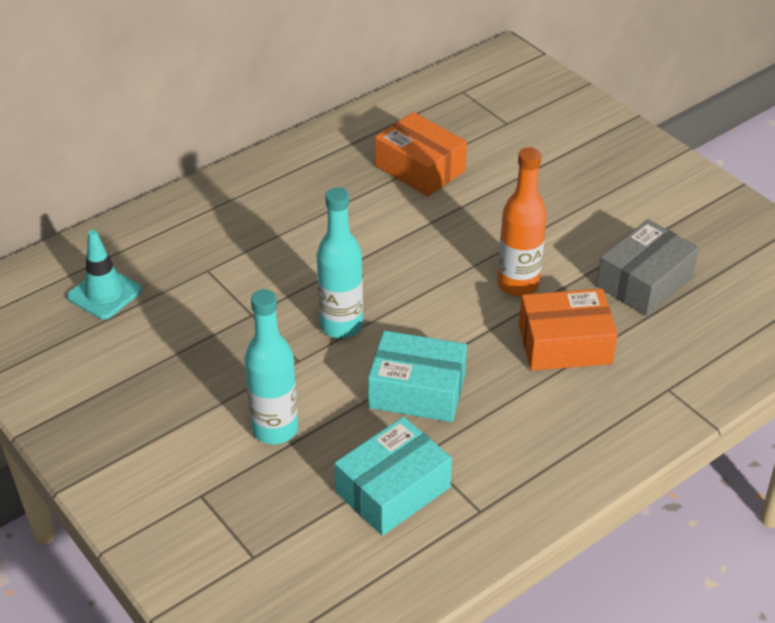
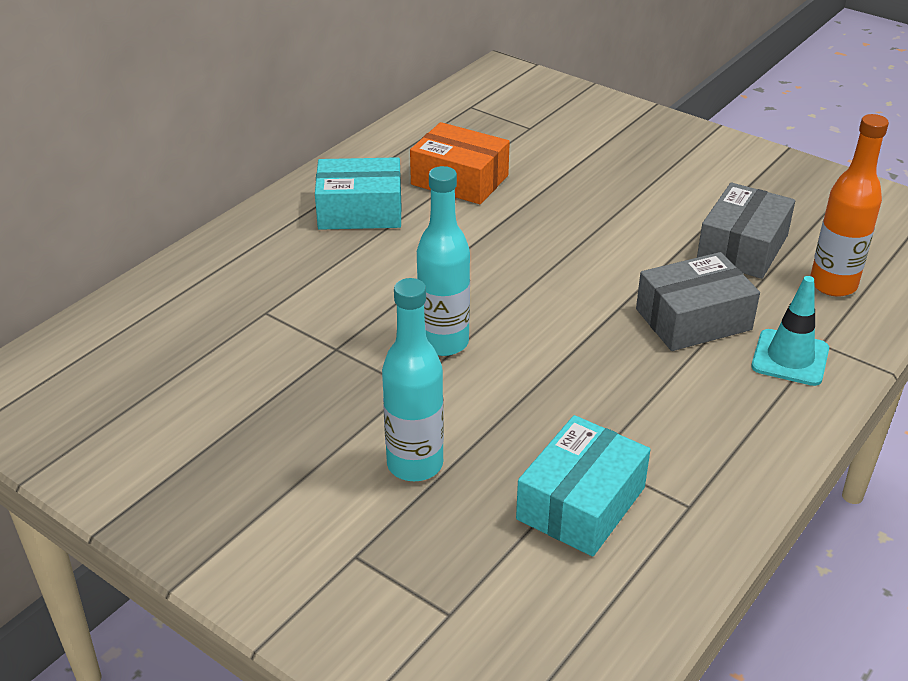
camera: 15 degrees left, 5 degrees down
turquoise traffic cone [67,230,142,320] -> turquoise traffic cone moved to [751,276,829,386]
turquoise box [368,331,467,422] -> turquoise box moved to [315,157,402,230]
orange bottle [497,147,547,296] -> orange bottle moved to [810,114,889,297]
orange box [519,289,618,371] -> grey box [636,252,760,351]

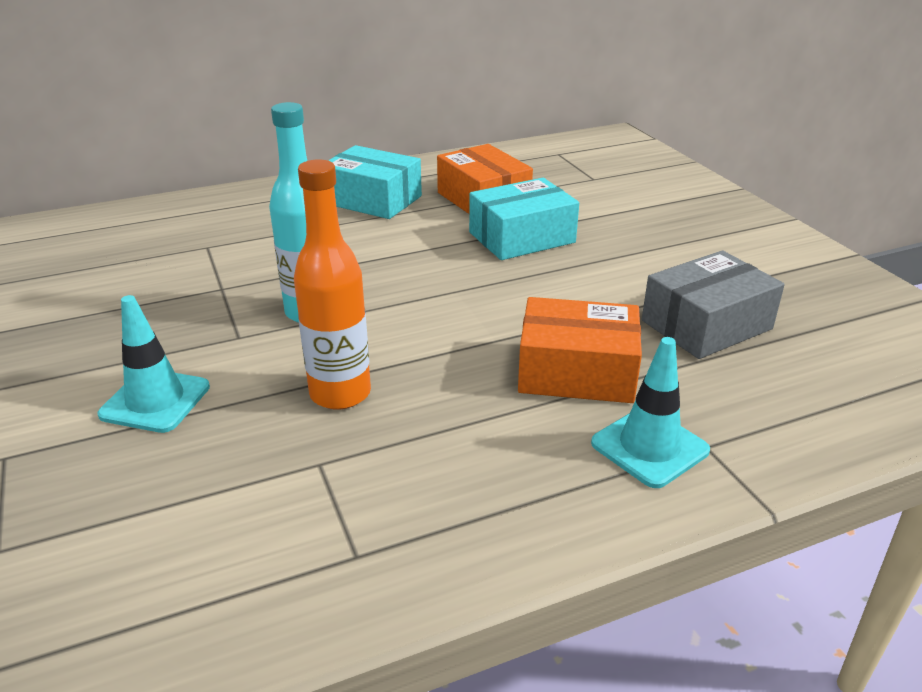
camera: 30 degrees right, 5 degrees down
turquoise bottle [382,278,444,481] -> turquoise traffic cone [98,295,210,433]
turquoise box [516,415,651,556] -> turquoise box moved to [469,178,579,260]
grey box [636,252,760,351] -> orange box [518,297,642,403]
orange bottle [810,114,889,297] -> orange bottle moved to [294,159,371,410]

